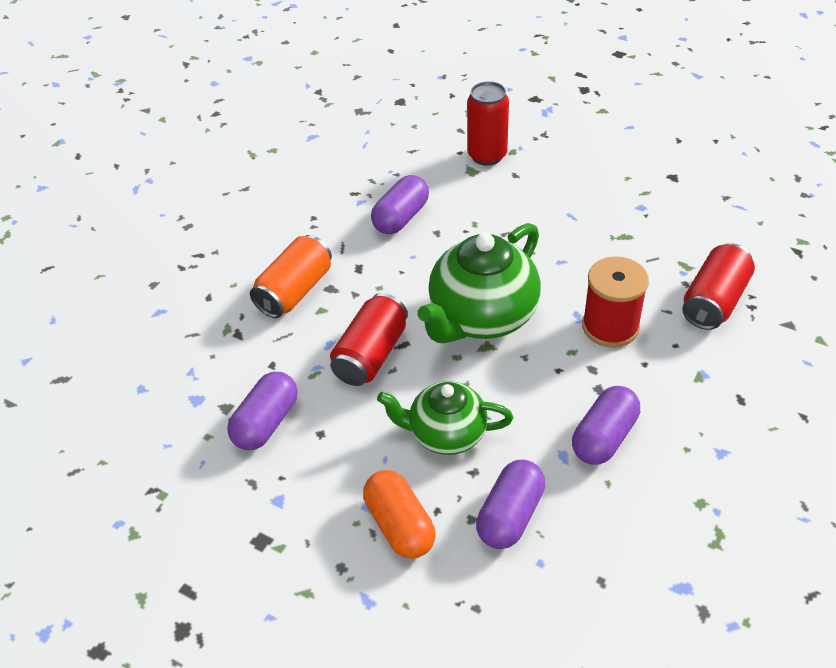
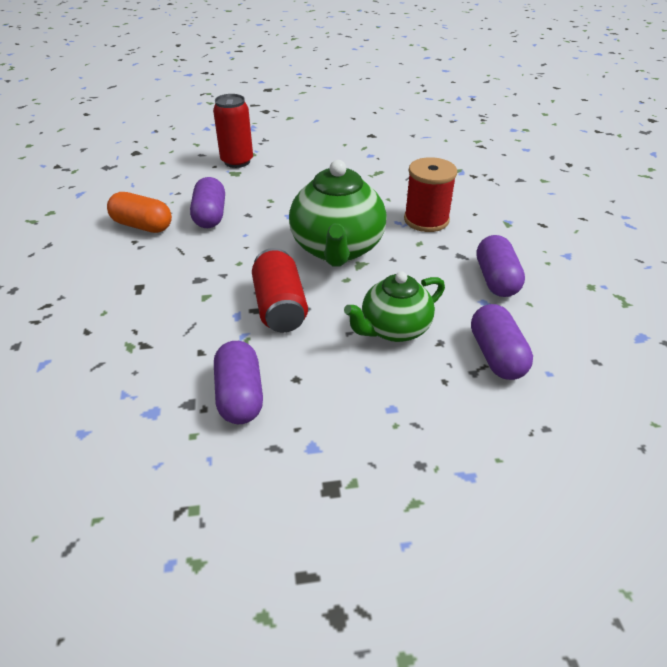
camera: 40 degrees left, 5 degrees down
orange can [250,235,332,318] -> none
orange capsule [363,470,436,559] -> orange capsule moved to [107,192,172,233]
red can [682,243,755,330] -> none

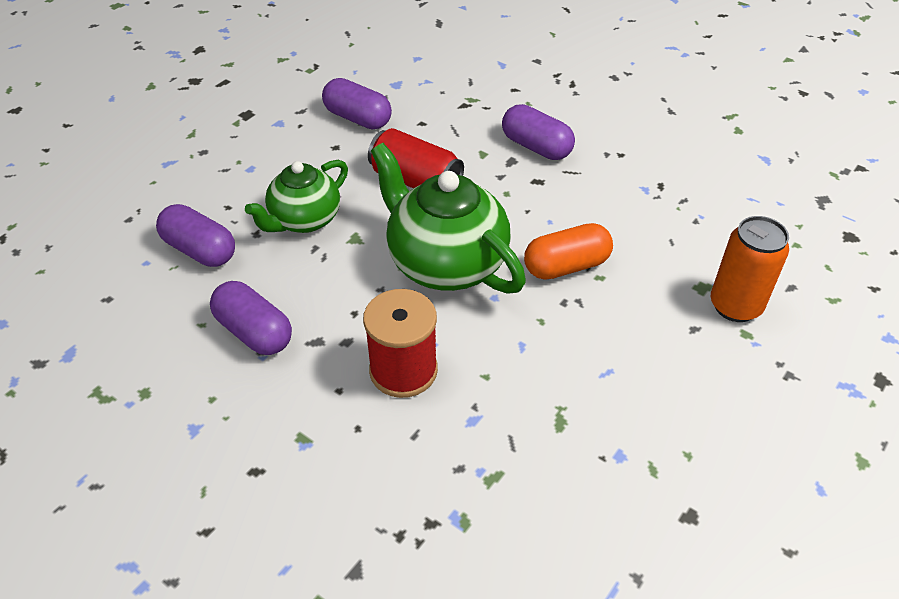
camera: 135 degrees right, 5 degrees up
orange capsule [107,192,172,233] -> orange capsule moved to [524,223,613,279]
purple capsule [190,177,225,228] -> purple capsule moved to [502,104,575,160]
red can [213,94,253,168] -> orange can [711,216,789,322]
green teapot [344,271,445,342] -> green teapot turned 150 degrees counterclockwise [245,160,348,233]

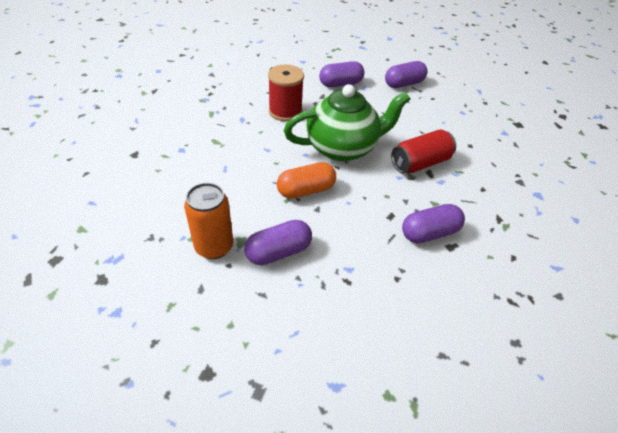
camera: 115 degrees right, 0 degrees up
green teapot [245,160,348,233] -> none
purple capsule [322,78,392,129] -> purple capsule moved to [244,220,312,265]
orange capsule [524,223,613,279] -> orange capsule turned 60 degrees clockwise [277,162,336,199]

